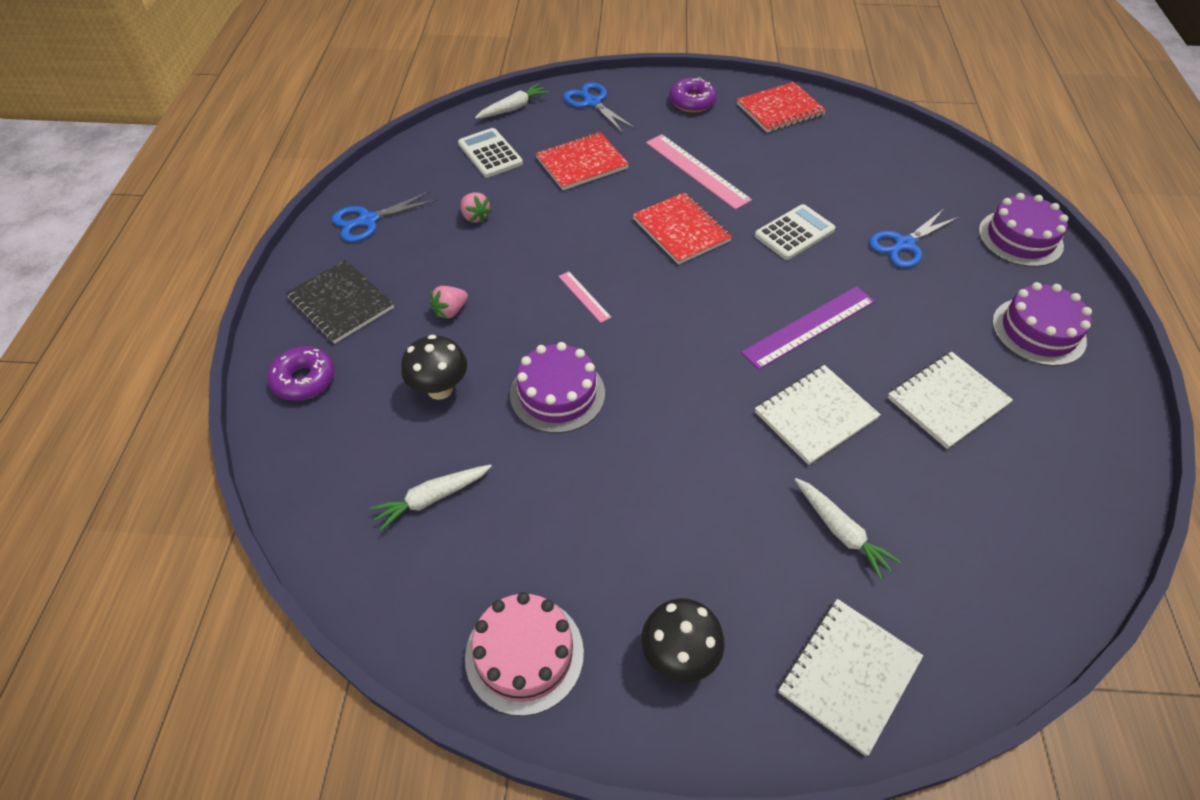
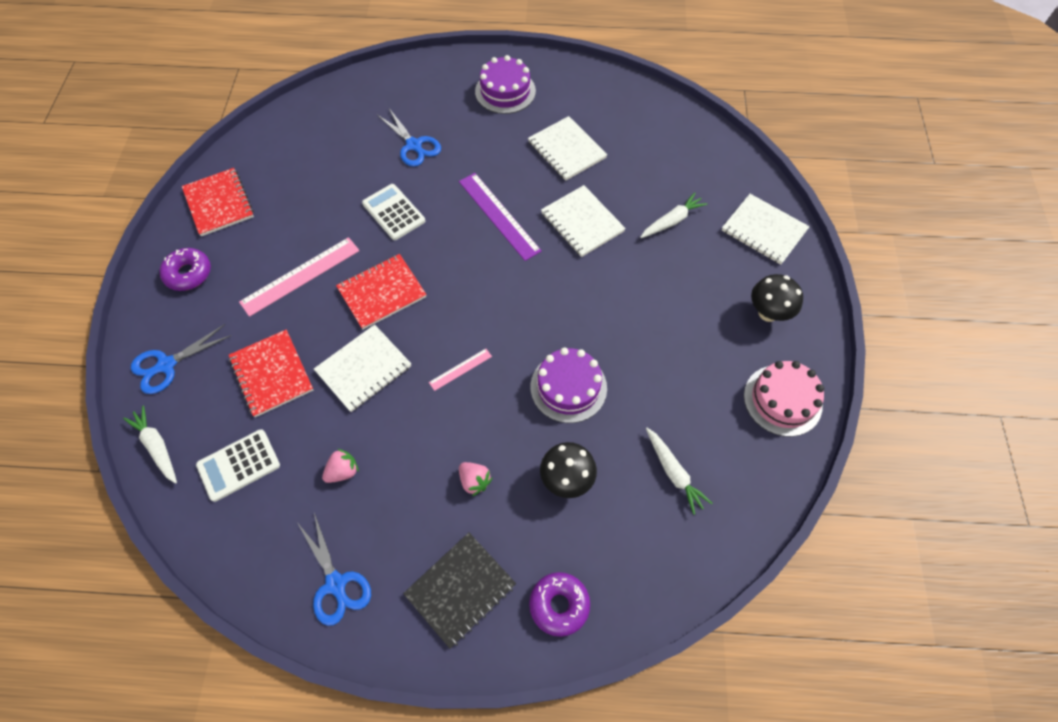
camera: 90 degrees left, 10 degrees up
purple cake [978,193,1068,267] -> none
none -> white notebook [314,324,411,412]

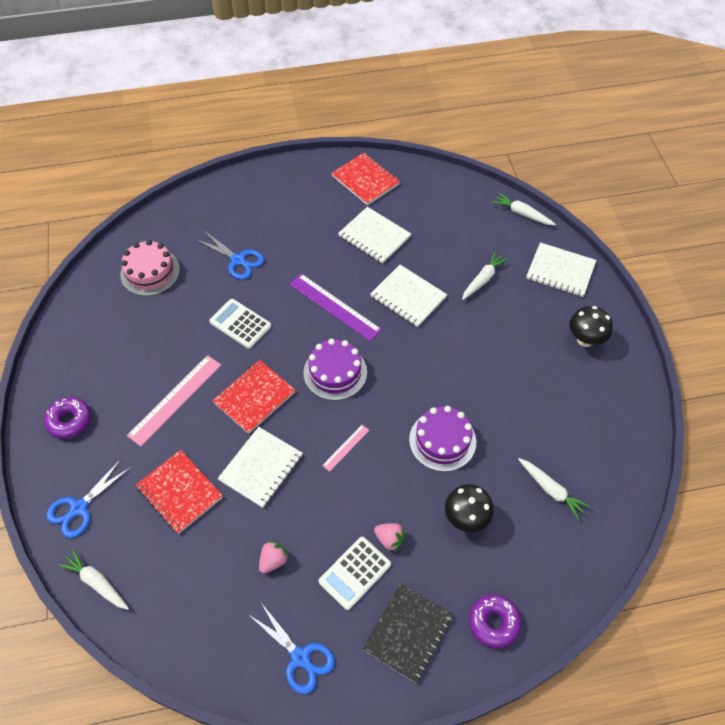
camera: 15 degrees left, 5 degrees down
red notebook [182,168,254,236] -> red notebook moved to [331,153,400,205]
white calculator [196,429,280,502] -> white calculator moved to [319,537,391,610]
purple cake [475,55,536,114] -> purple cake moved to [303,338,367,401]
pink cake [744,361,824,437] -> pink cake moved to [120,240,180,296]
none -> white carrot [492,193,556,225]

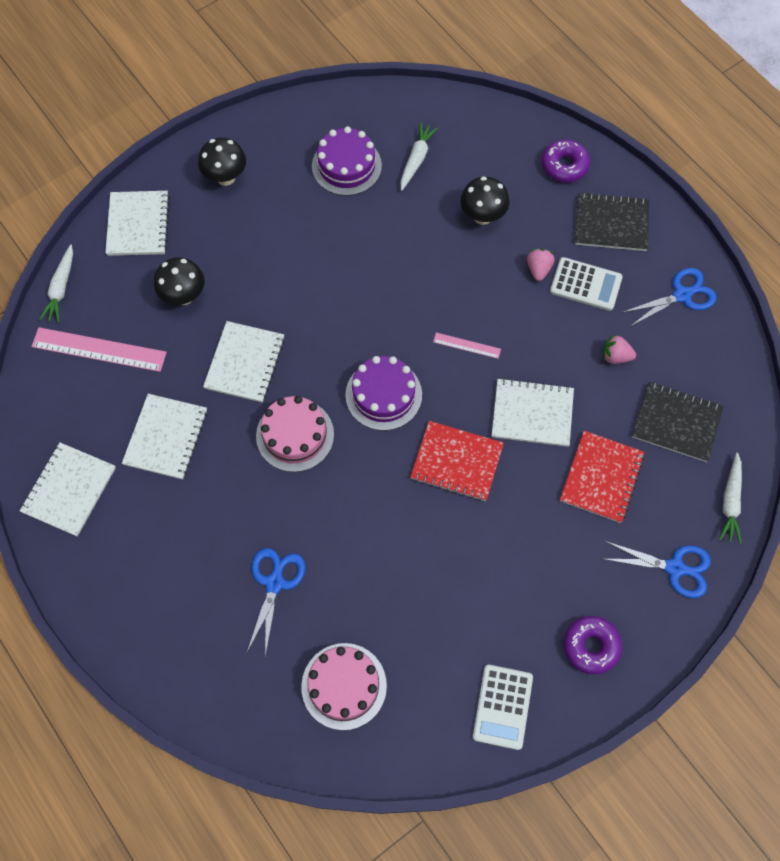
camera: 115 degrees left, 10 degrees up
pink ruler [127,355,221,446] -> pink ruler moved to [31,327,167,372]
white calculator [209,299,271,349] -> white calculator moved to [473,664,533,750]
blue scissors [248,603,335,694] -> blue scissors turned 45 degrees clockwise [621,268,717,326]
purple ruler [289,273,382,341] -> pink cake [256,396,334,472]
red notebook [331,153,400,205] -> white notebook [20,442,116,537]
purple cake [409,406,476,472] -> purple cake moved to [312,126,382,196]
white carrot [462,251,508,300] -> black mushroom [154,257,205,305]
none -> black notebook [632,382,724,462]

